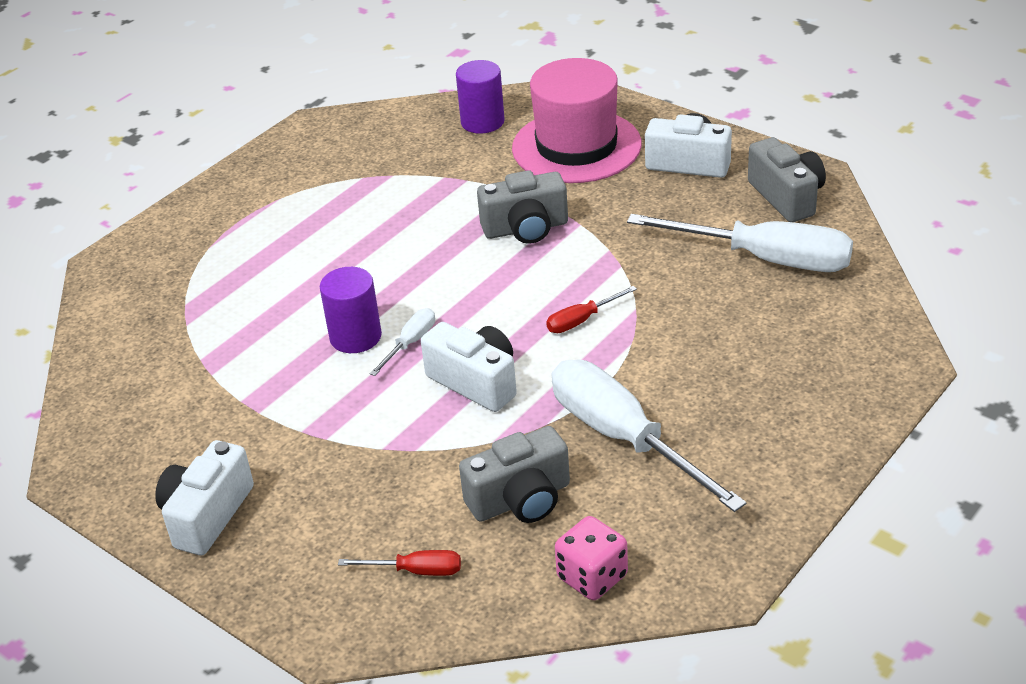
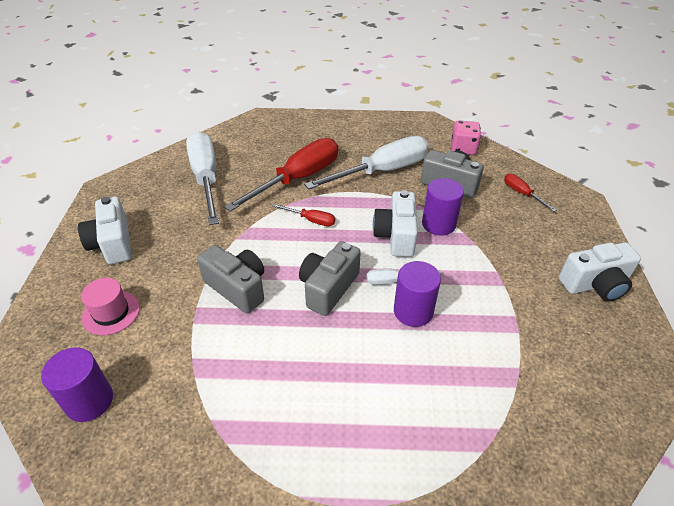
camera: 130 degrees left, 5 degrees up
pink hat [512,58,642,183] -> pink hat [81,278,140,335], size x0.48
white screwdriver [551,360,746,512] -> white screwdriver turned 135 degrees counterclockwise [304,136,429,190]
grey camera [748,137,826,222] -> grey camera moved to [299,241,361,316]
none -> red screwdriver [224,138,338,212]
none -> purple cylinder [422,178,464,236]

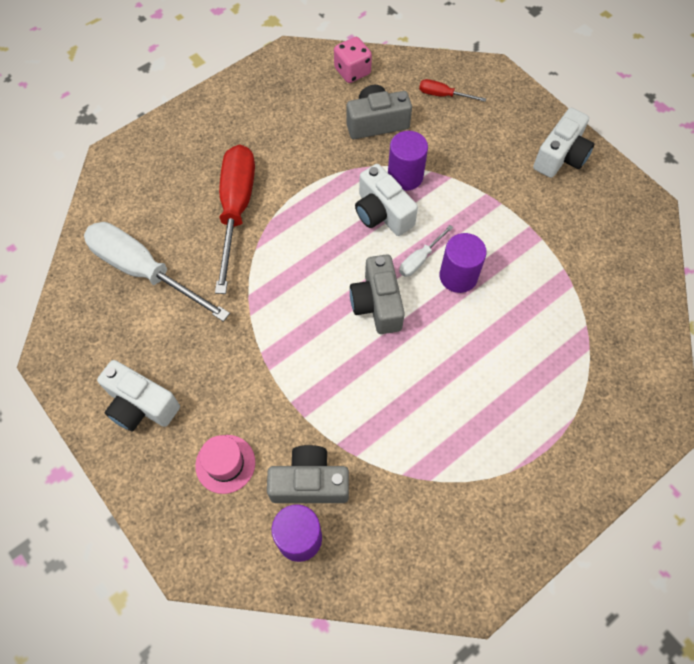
camera: 40 degrees left, 20 degrees up
grey camera [197,245,264,313] -> grey camera moved to [267,445,349,503]
red screwdriver [272,204,335,226] -> none
white screwdriver [304,136,429,190] -> none

